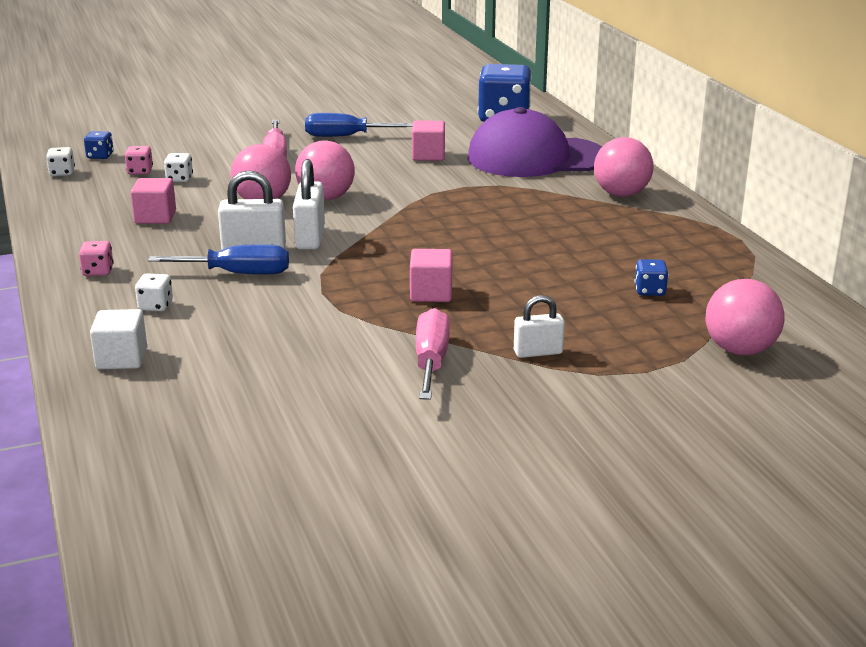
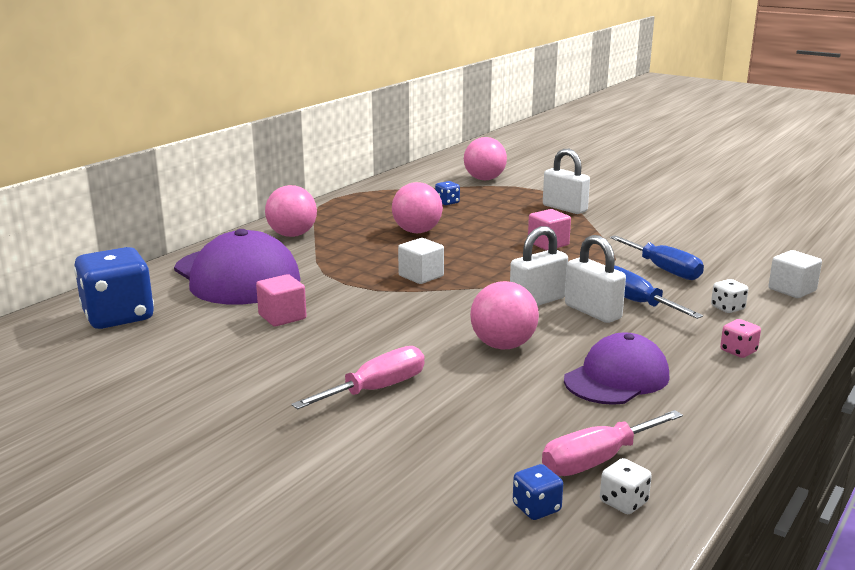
camera: 125 degrees left, 5 degrees down
pink dice [124,146,153,175] -> none
pink cube [130,178,176,224] -> purple cap [564,332,669,405]
white dice [164,153,193,182] -> none
pink ball [295,140,355,200] -> pink ball moved to [392,182,443,233]
blue screwdriver [305,113,413,137] -> blue screwdriver moved to [610,236,704,280]
pink screwdriver [416,308,450,400] -> pink screwdriver moved to [542,410,683,476]
white padlock [514,295,565,358] -> white padlock [543,149,590,214], size x1.54
none -> white cube [398,238,444,284]

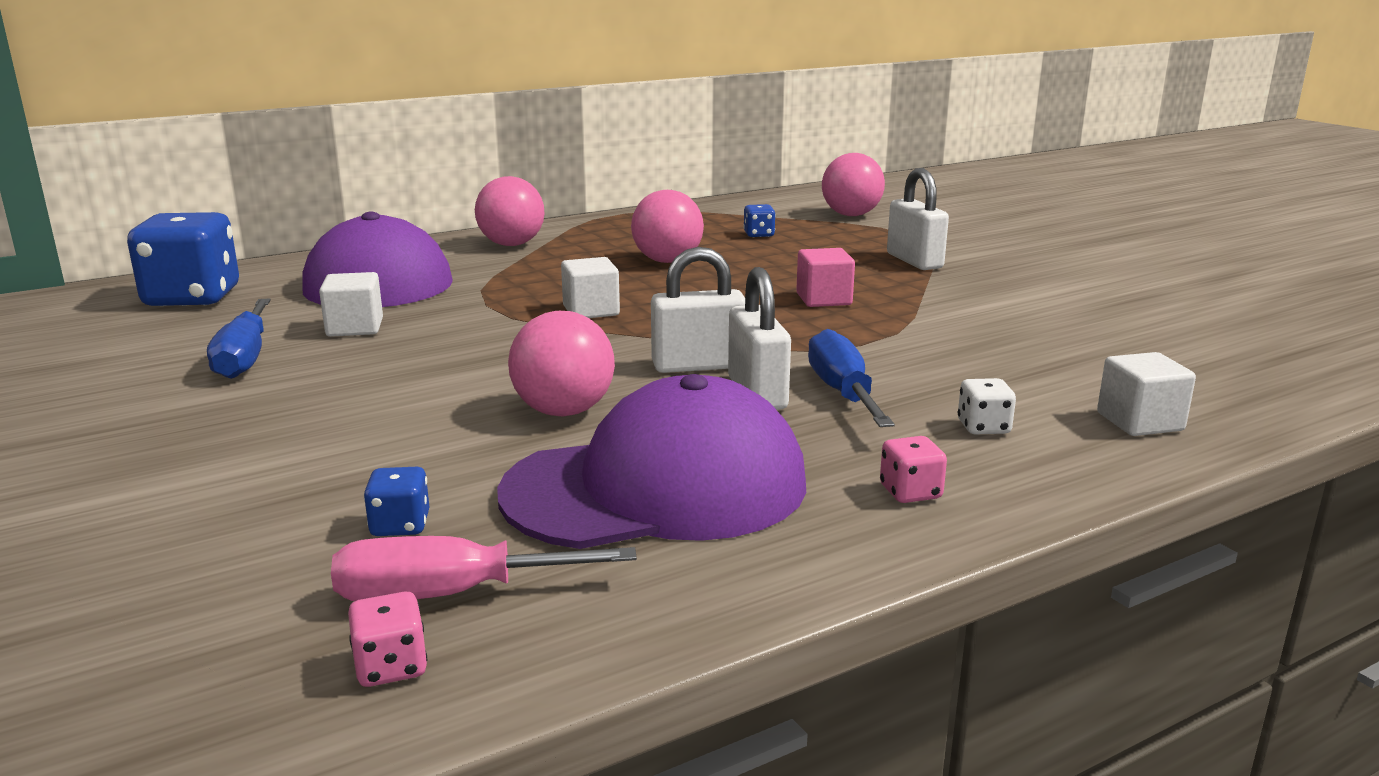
camera: 25 degrees right, 0 degrees up
pink cube [256,274,307,327] -> white cube [319,272,383,337]
pink screwdriver [291,346,425,410] -> none
blue dice [513,464,563,520] -> blue dice moved to [364,467,429,536]
purple cap [564,332,669,405] -> purple cap [497,374,806,549], size x1.58
white dice [600,458,652,514] -> pink dice [348,592,427,687]
blue screwdriver [610,236,704,280] -> blue screwdriver moved to [207,298,271,379]

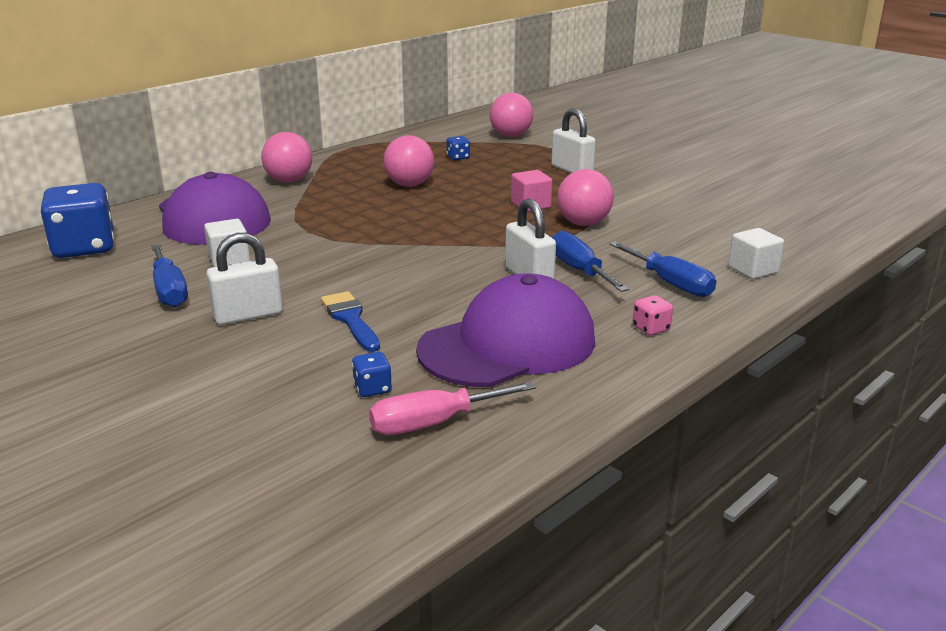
camera: 15 degrees left, 5 degrees up
pink dice [348,592,427,687] -> none
pink ball [508,311,615,416] -> pink ball moved to [557,169,614,226]
white cube [561,257,620,318] -> none
white padlock [651,247,745,373] -> white padlock moved to [206,233,283,325]
white dice [958,378,1016,434] -> blue screwdriver [609,241,716,297]
none -> blue brush [321,291,380,352]

